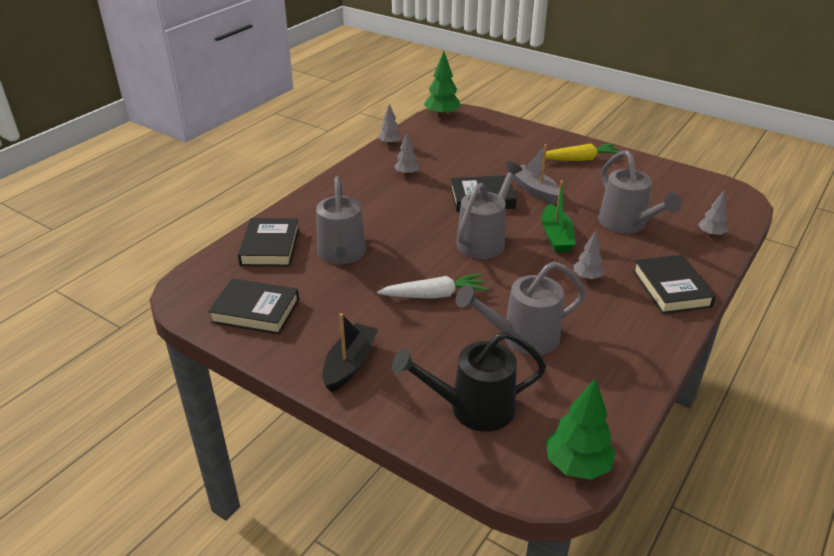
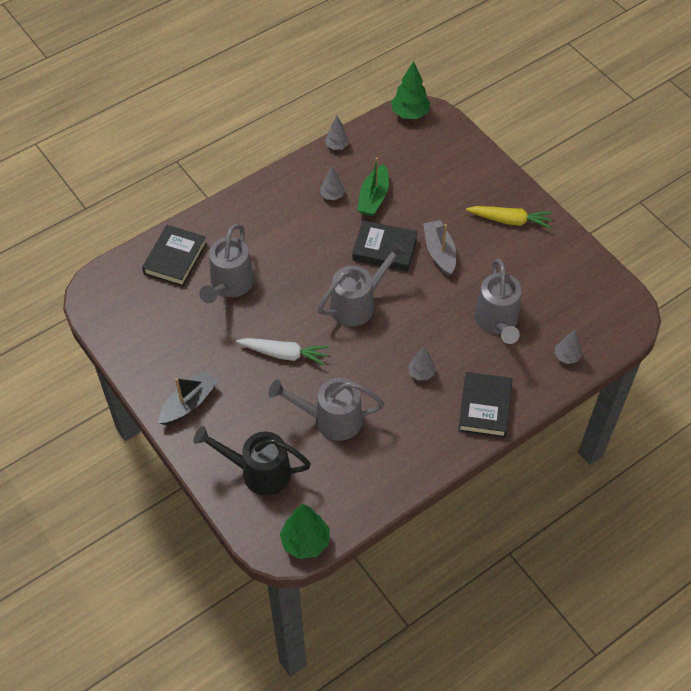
camera: 20 degrees right, 20 degrees up
black book [208,278,299,334] -> none
green boat [542,180,575,252] -> green boat moved to [357,157,389,216]

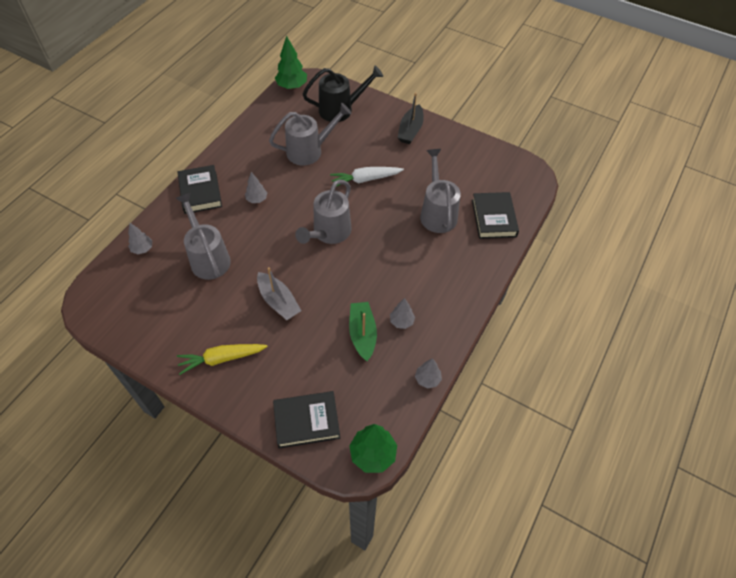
camera: 155 degrees right, 0 degrees up
black book [352,220,418,272] -> black book moved to [273,391,340,448]

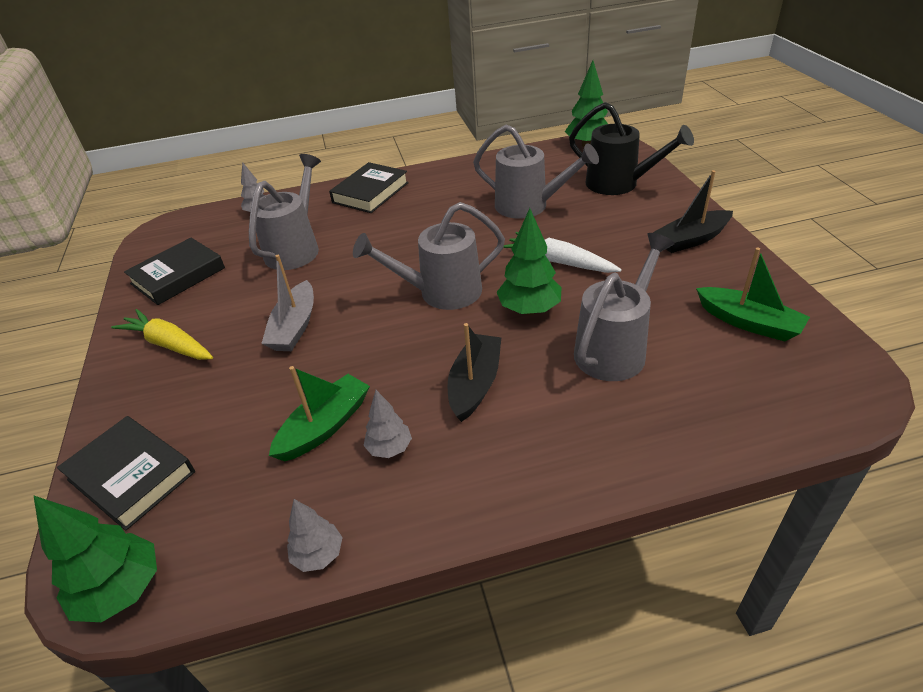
camera: 50 degrees right, 15 degrees down
grey tree [245,172,267,203] -> none
black book [472,192,519,239] -> black book moved to [124,238,225,305]
none -> black boat [447,323,501,422]
none -> green tree [497,208,561,315]
none -> green boat [696,247,810,342]

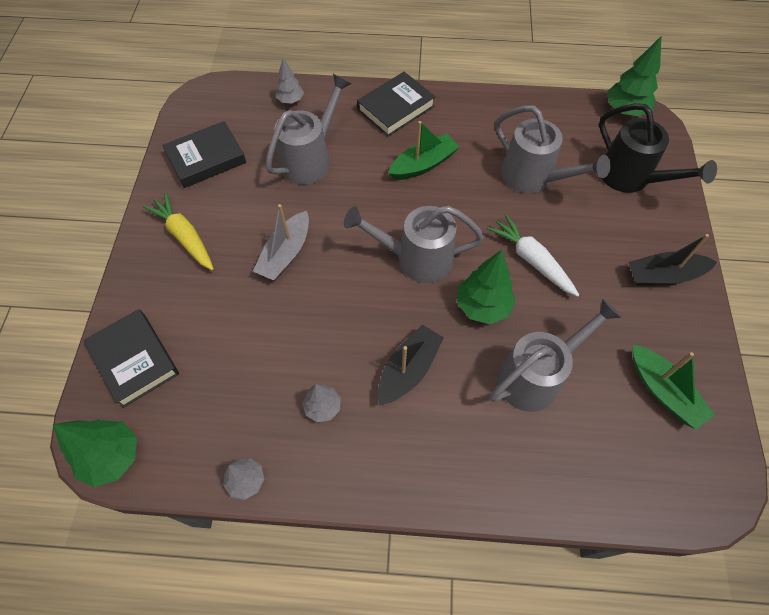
camera: 15 degrees right, 20 degrees up
green boat [269,366,370,461] -> green boat moved to [388,121,459,180]

